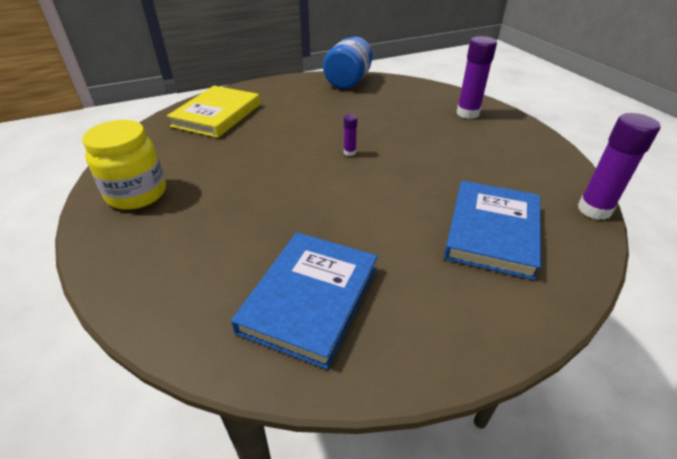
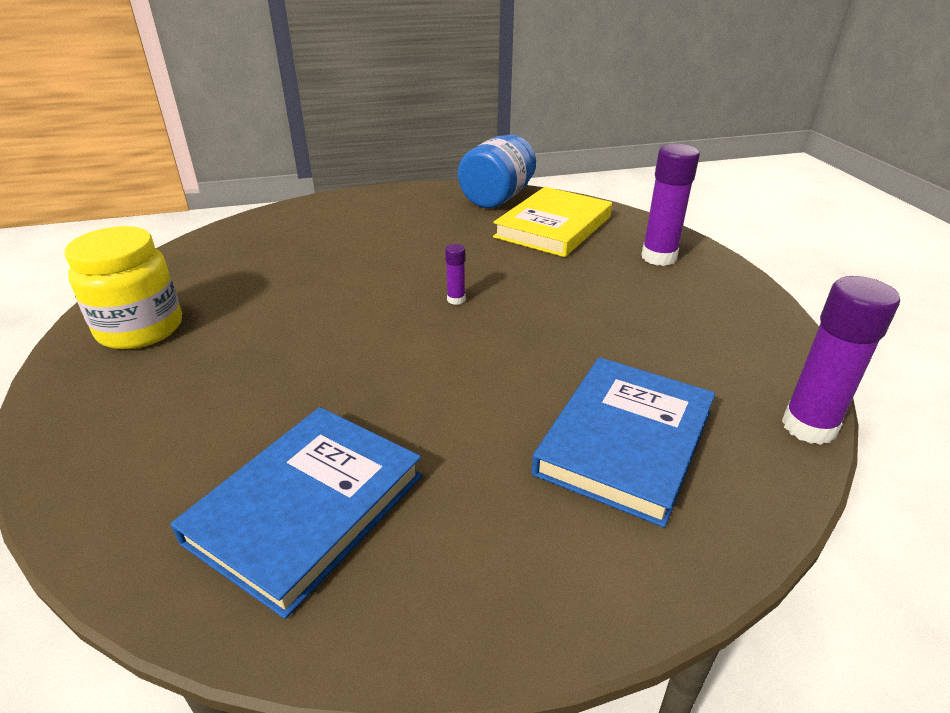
camera: 10 degrees right, 5 degrees down
yellow book [167,86,260,138] -> yellow book moved to [493,187,612,257]

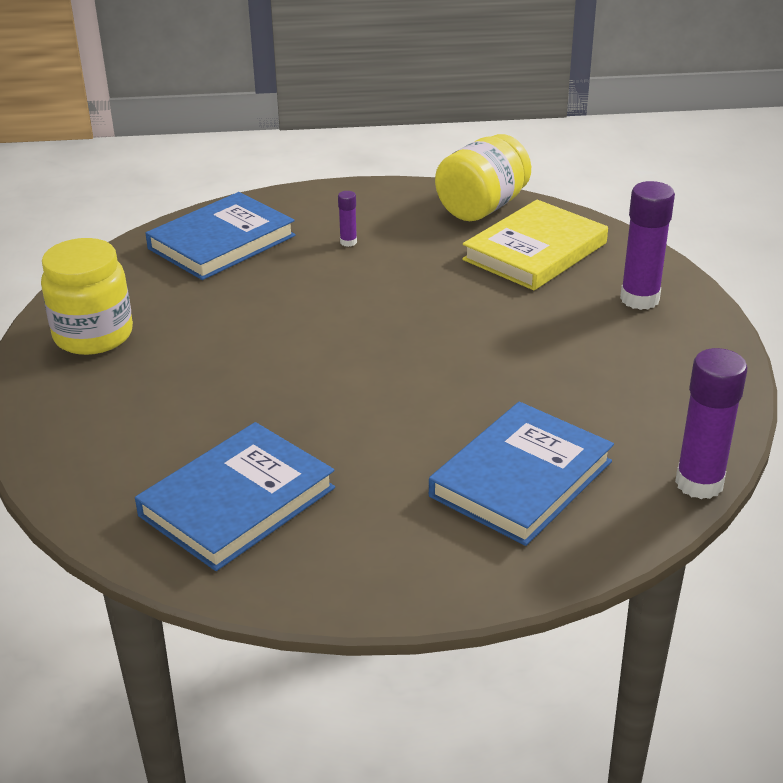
camera: 10 degrees right, 0 degrees up
purple glue stick [445,244,465,305] -> purple glue stick moved to [338,191,357,247]
blue jar [458,135,536,208] -> yellow jar [435,134,531,221]
none -> blue book [145,192,296,280]

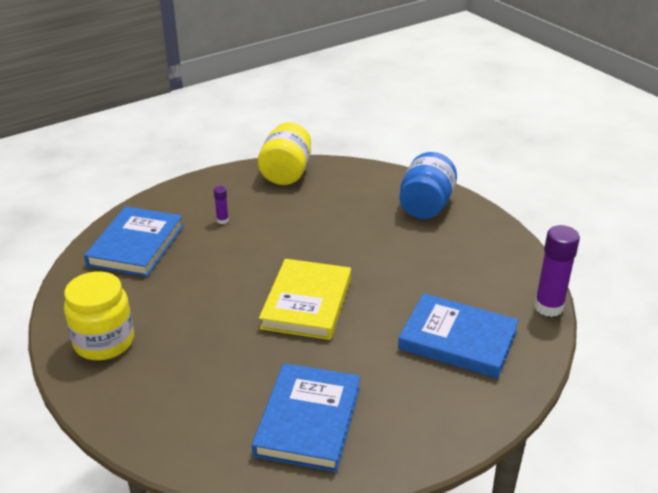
camera: 30 degrees left, 0 degrees up
blue book [429,402,614,546] -> blue book turned 75 degrees counterclockwise [398,293,519,379]
yellow book [462,200,608,290] -> yellow book moved to [259,259,351,340]
purple glue stick [620,181,675,310] -> blue jar [399,152,457,219]

